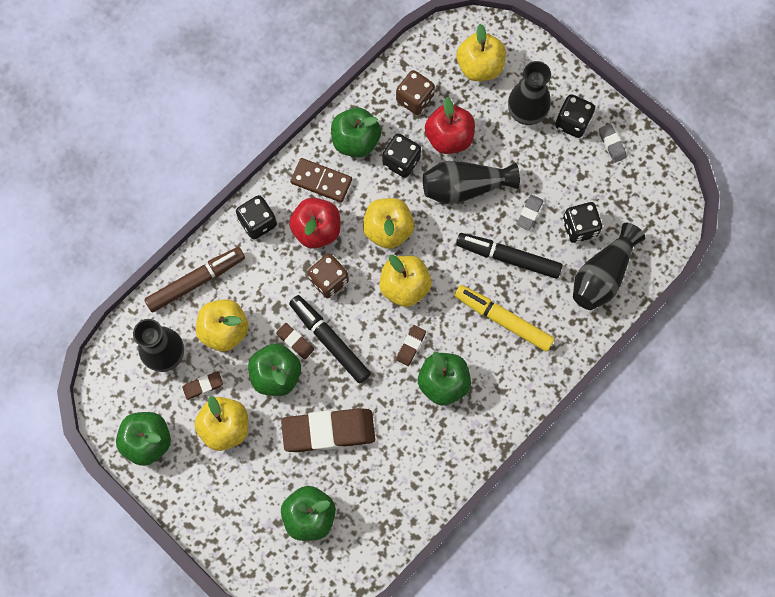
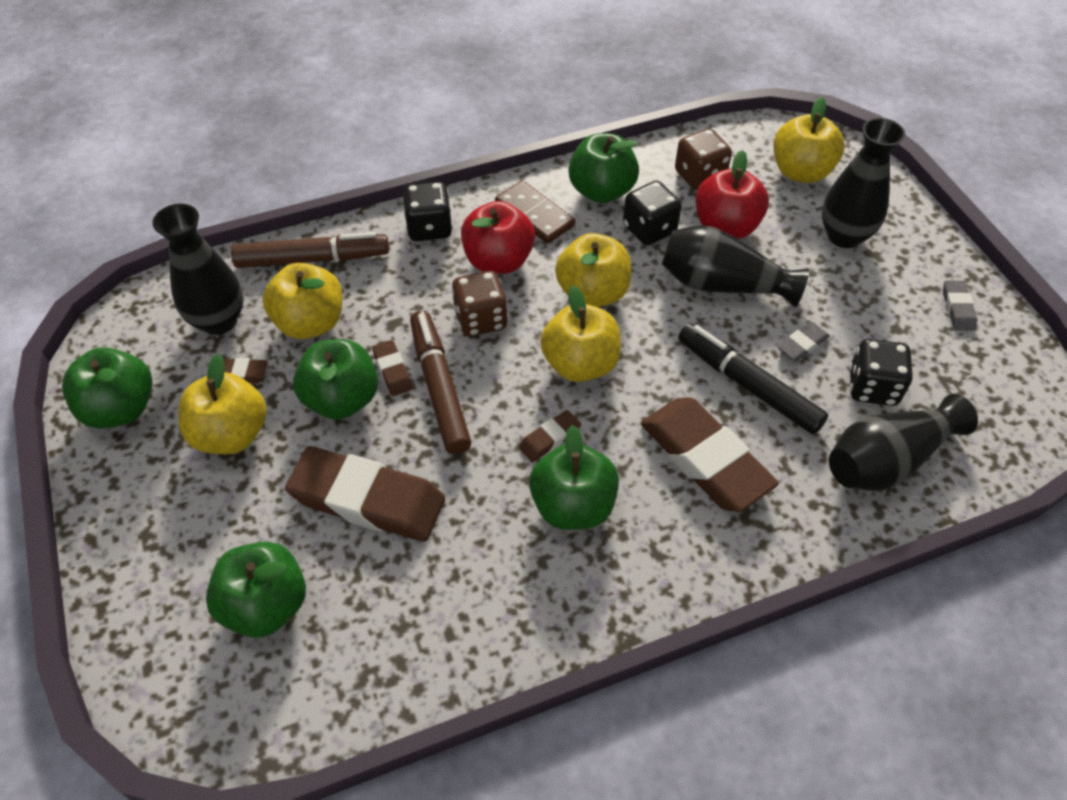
camera: 25 degrees right, 20 degrees down
black marker [289,295,371,384] -> brown marker [410,311,471,454]
yellow marker [454,285,555,352] -> brown eraser [641,397,779,512]
black dice [555,94,595,138] -> none

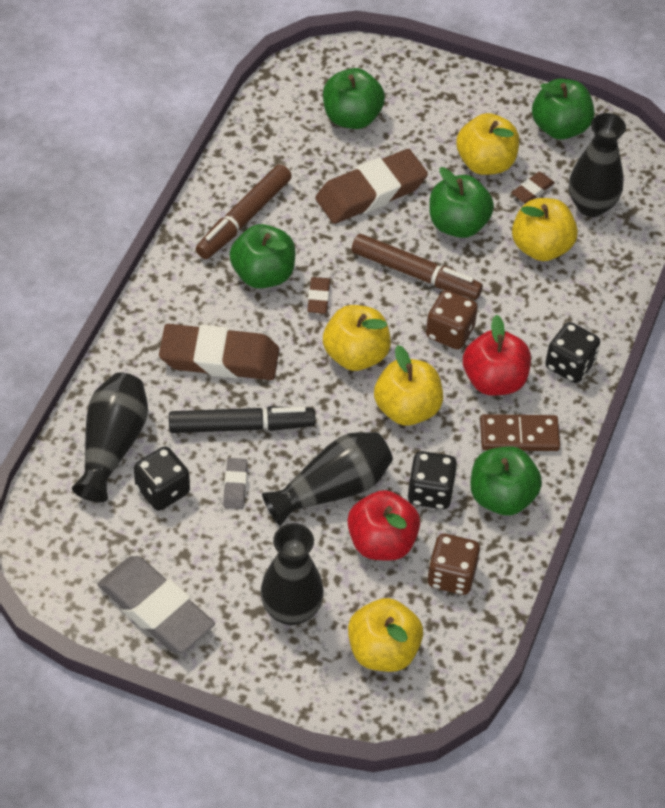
camera: 130 degrees right, 0 degrees up
brown marker [231,232,389,268] -> brown marker moved to [196,164,292,259]
brown eraser [372,340,412,396] -> none
grey eraser [943,280,977,331] -> grey eraser [98,556,215,653], size x2.26

